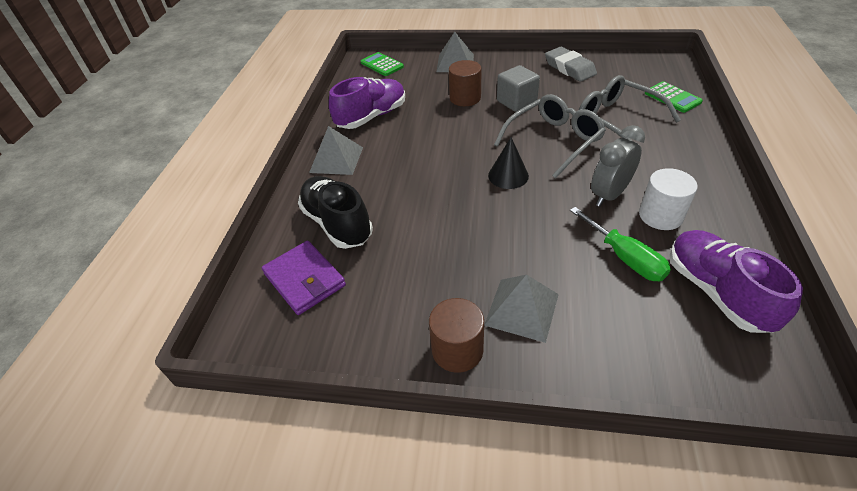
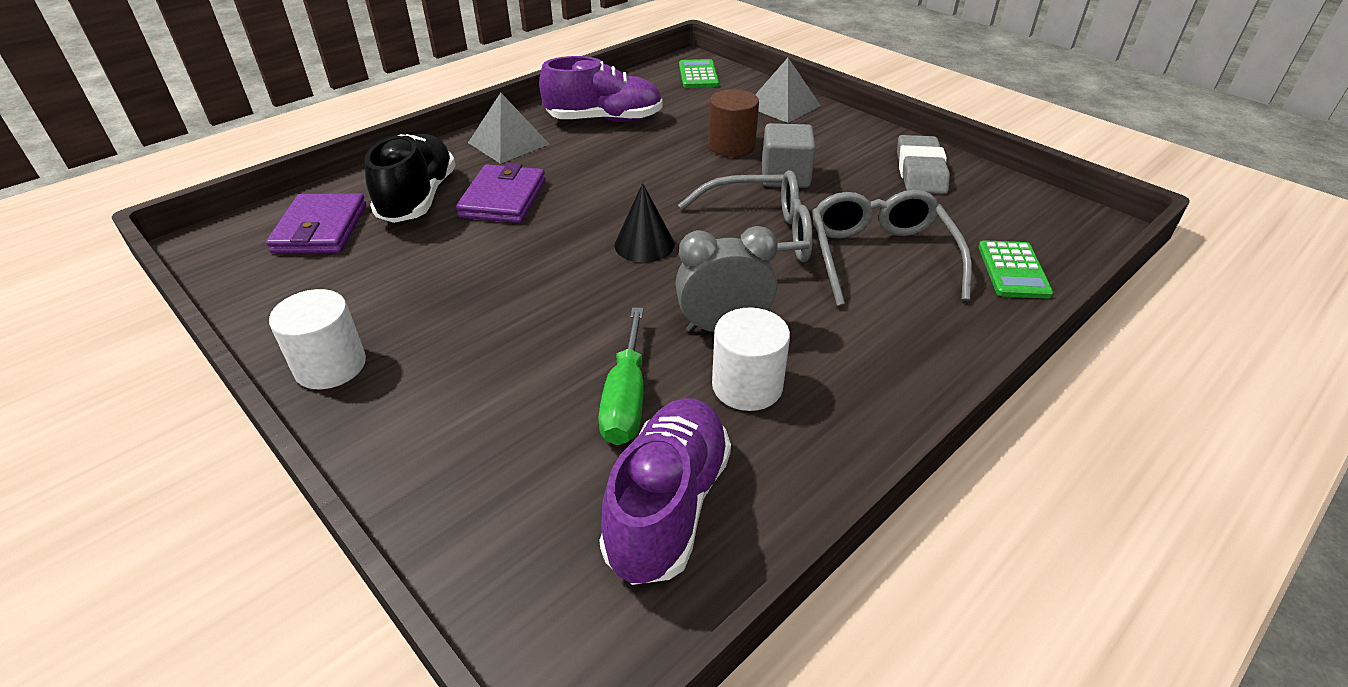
camera: 35 degrees right, 5 degrees down
brown cylinder [429,298,484,373] -> white cylinder [269,289,366,389]
grey pyramid [484,275,559,343] -> none
none -> purple wallet [456,162,545,223]

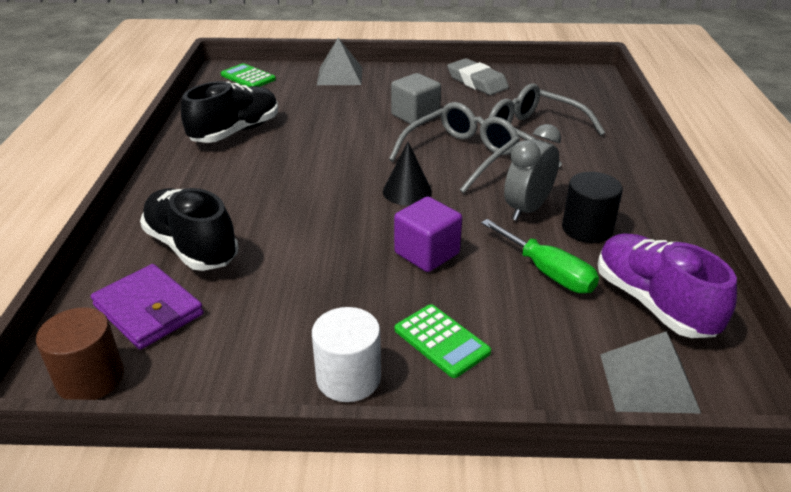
camera: 45 degrees left, 5 degrees down
purple wallet [456,162,545,223] -> none
grey pyramid [468,93,549,164] -> grey pyramid moved to [600,331,701,414]
purple shoe [539,56,663,122] -> black shoe [181,81,278,143]
brown cylinder [708,89,759,157] -> brown cylinder moved to [36,307,124,400]
white cylinder [712,307,790,411] -> black cylinder [562,172,623,243]
green calculator [978,240,1053,299] -> green calculator moved to [395,304,491,378]
none -> purple cube [394,197,462,272]

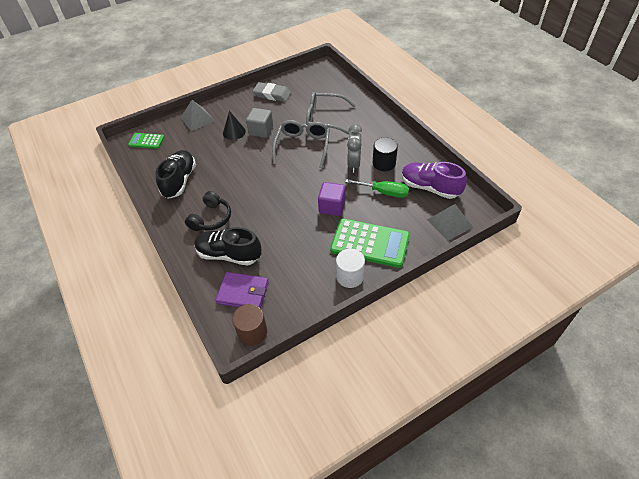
camera: 30 degrees left, 15 degrees up
black cone [383,142,432,205] -> black cone moved to [223,111,246,140]
green calculator [395,304,491,378] -> green calculator [330,218,410,268], size x1.87
none -> black headphones [185,191,231,231]

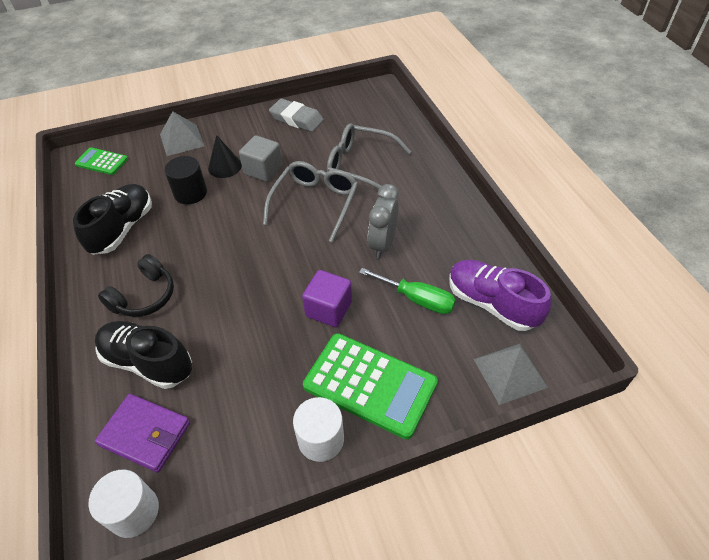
camera: 10 degrees right, 0 degrees up
brown cylinder [232,304,267,346] -> white cylinder [88,470,159,538]
black cylinder [373,137,398,171] -> black cylinder moved to [164,156,207,204]

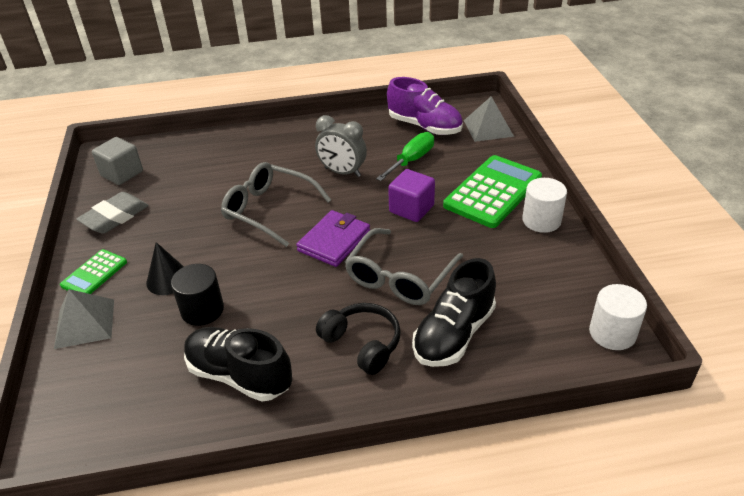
camera: 80 degrees left, 10 degrees down
green calculator [75,147,128,175] -> green calculator moved to [60,249,127,294]
purple wallet [95,394,190,473] -> purple wallet moved to [296,210,370,267]
grey cube [239,135,282,182] -> grey cube moved to [92,137,143,185]
grey glasses [327,123,411,189] -> grey glasses moved to [345,228,463,305]
purple shoe [449,260,551,331] -> purple shoe turned 105 degrees counterclockwise [387,77,463,135]

